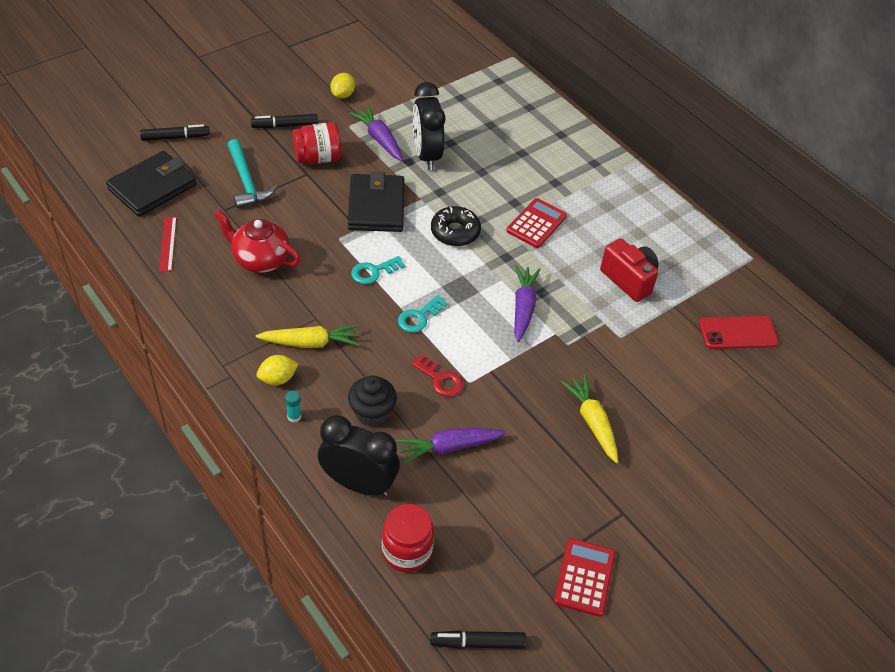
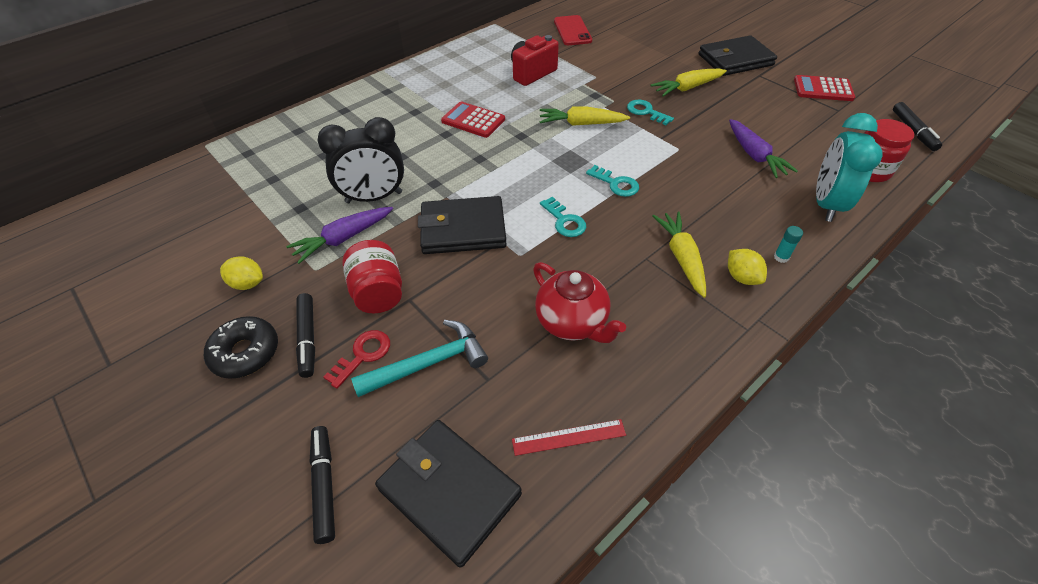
camera: 90 degrees left, 0 degrees up
red teapot [215,210,300,273] -> red teapot turned 60 degrees counterclockwise [533,262,626,343]
black clock [318,415,400,496] -> turquoise clock [816,113,883,222]
black cupcake [348,375,397,427] -> none
red key [411,354,463,397] -> red key moved to [323,330,390,389]
black donut [431,206,481,246] -> black donut moved to [204,316,278,379]
purple carrot [514,265,541,342] -> yellow carrot [540,106,630,126]
none -> turquoise key [627,100,674,125]
none -> black wallet [699,35,777,76]

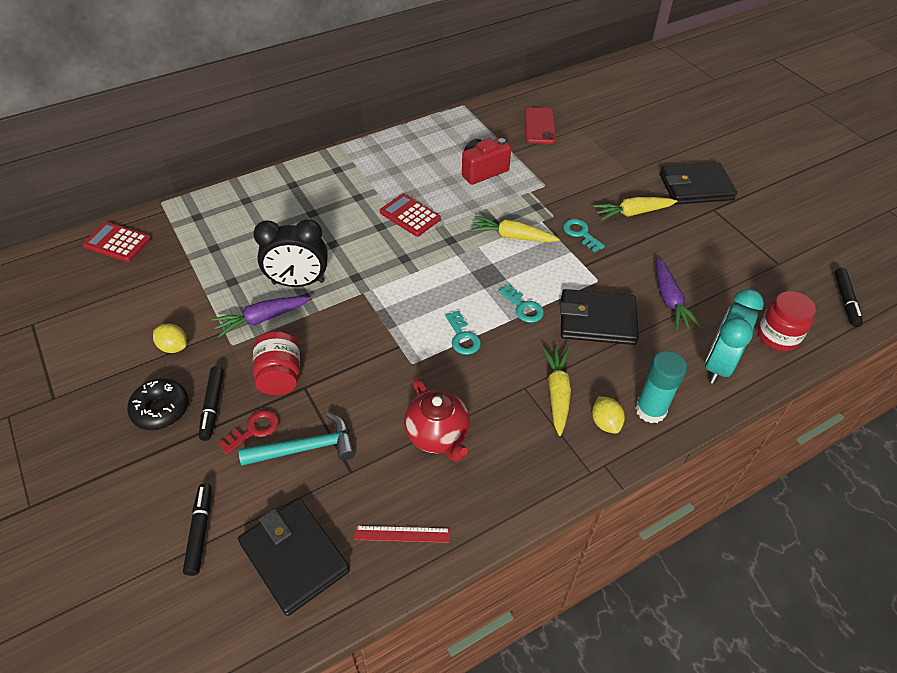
camera: 10 degrees right, 0 degrees up
black wallet [418,196,507,254] -> black wallet moved to [560,289,639,345]
turquoise glue stick [774,226,803,263] -> turquoise glue stick [635,351,687,423], size x2.23
red calculator [794,75,855,101] -> red calculator moved to [83,222,151,262]

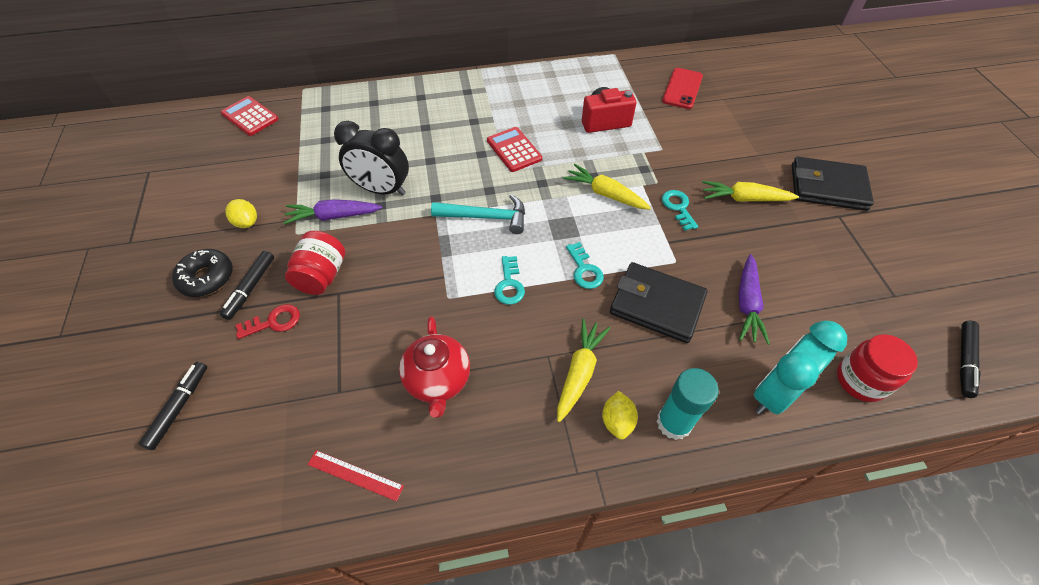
camera: 20 degrees right, 5 degrees up
black wallet [238,498,350,616] -> none
turquoise hammer [239,413,355,466] -> turquoise hammer moved to [431,194,525,234]

